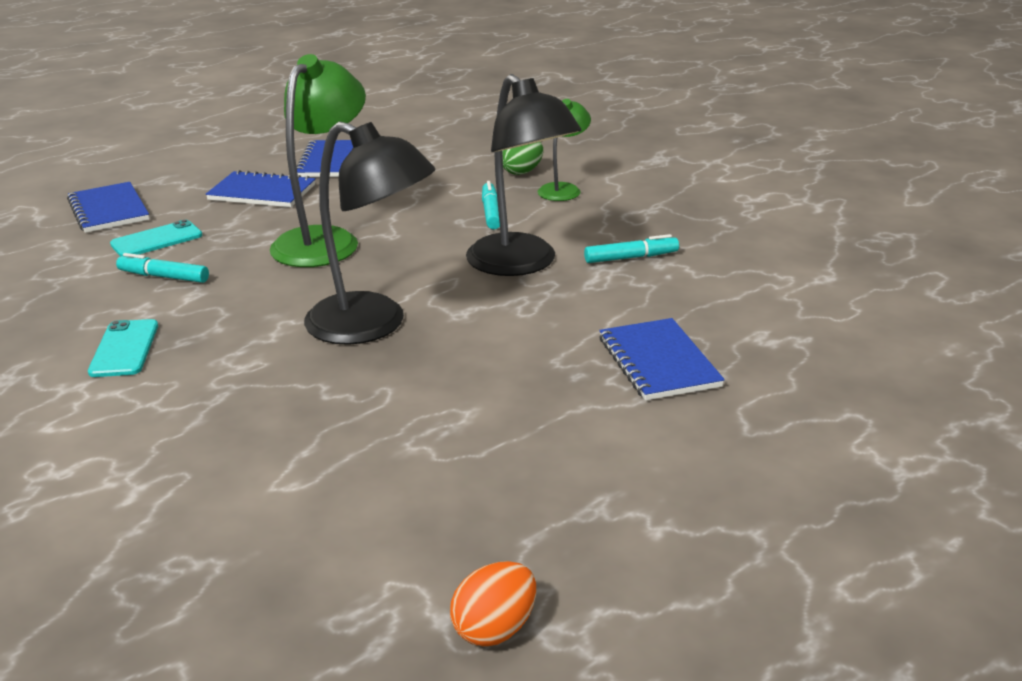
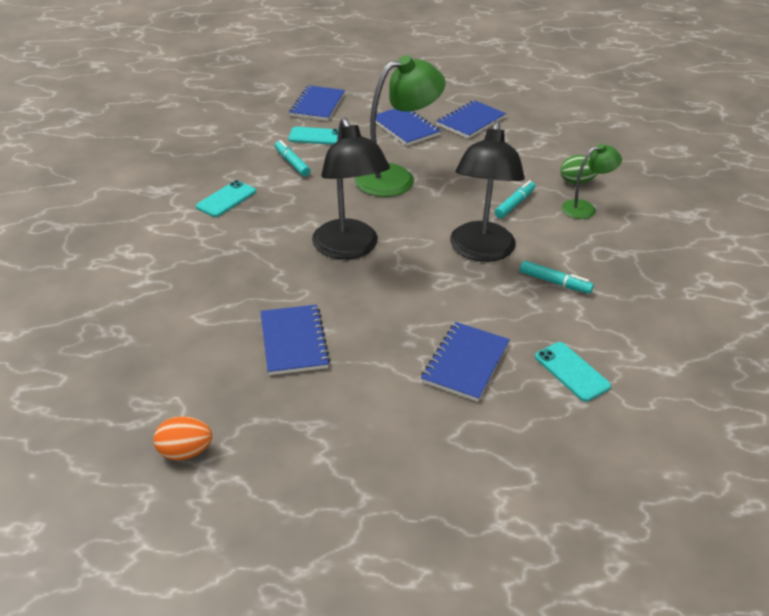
camera: 40 degrees right, 10 degrees up
none -> blue notebook [260,305,330,375]
none -> turquoise phone [535,342,611,402]

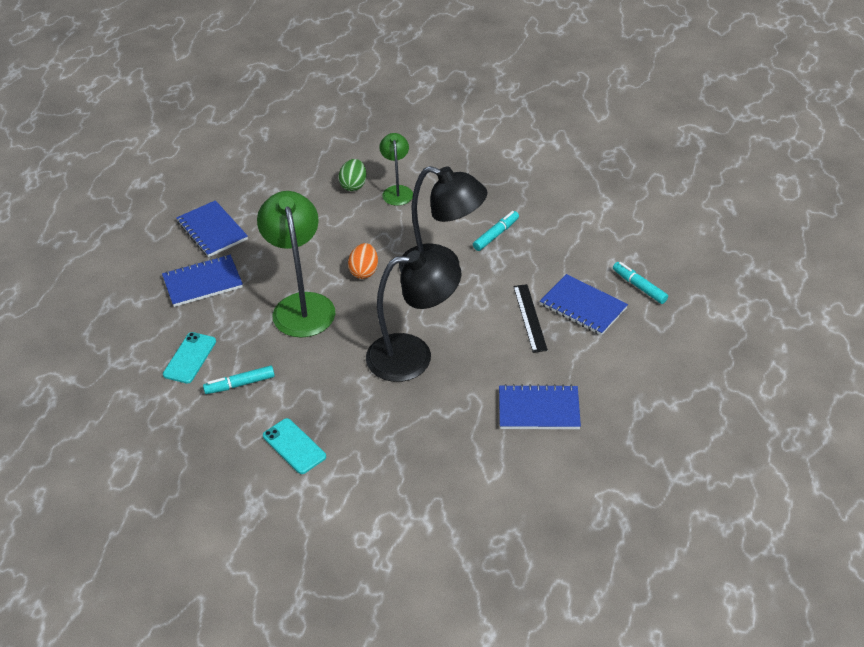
camera: 75 degrees left, 5 degrees up
orange egg [153,416,212,460] -> orange egg moved to [348,243,378,279]
blue notebook [289,85,345,121] -> none
turquoise marker [495,180,535,218] -> turquoise marker moved to [613,262,668,304]
turquoise phone [535,342,611,402] -> none
none -> black ruler [513,284,548,353]

